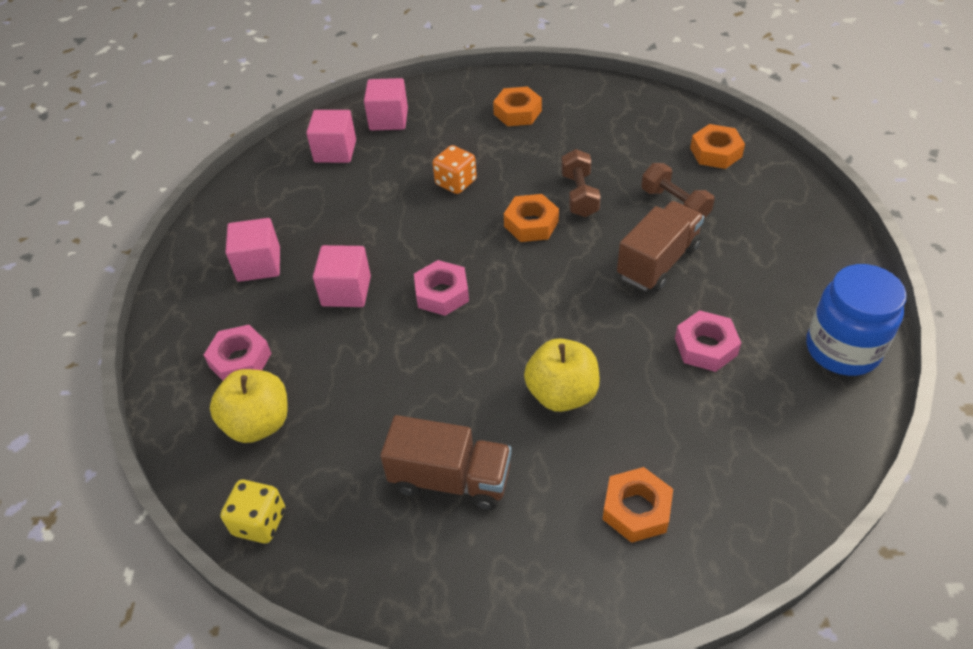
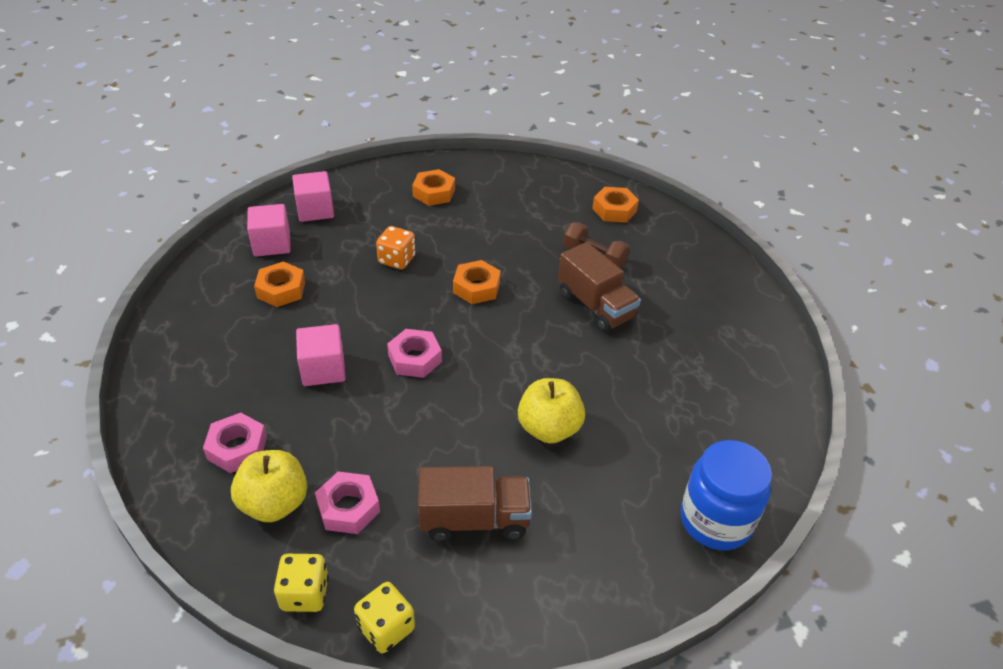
camera: 20 degrees left, 5 degrees down
pink cube [226,218,280,282] -> none
brown dumbbell [561,149,601,217] -> none
orange nut [602,467,673,543] -> orange nut moved to [254,261,305,307]
brown truck [617,201,704,292] -> brown truck turned 120 degrees clockwise [558,242,641,332]
pink nut [675,310,741,372] -> pink nut moved to [315,472,380,534]
blue jar [806,264,906,376] -> blue jar moved to [680,440,772,550]
none -> yellow dice [354,582,415,653]

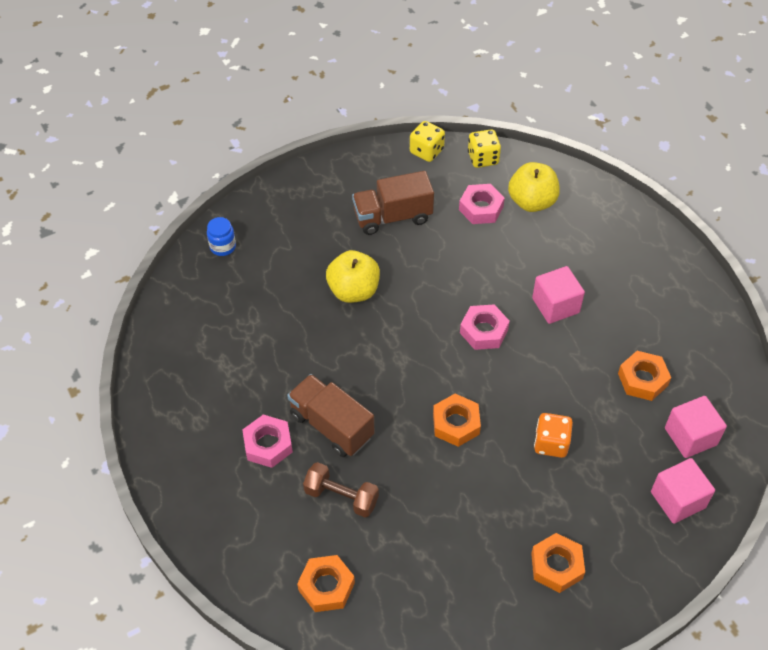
camera: 170 degrees right, 10 degrees up
pink nut [203,413,267,473] -> pink nut moved to [242,415,293,468]
blue jar [680,440,772,550] -> blue jar [207,217,236,256], size x0.50

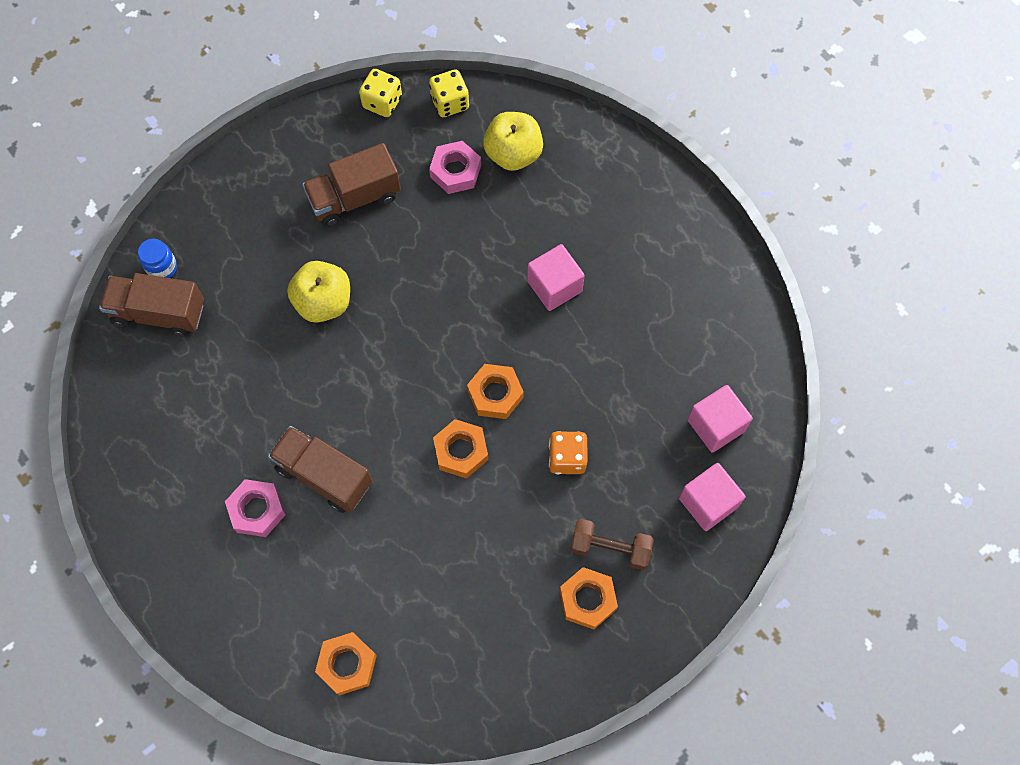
camera: 10 degrees left, 15 degrees up
brown dumbbell [303,462,379,517] -> brown dumbbell moved to [570,519,654,570]
pink nut [460,304,510,350] -> none
orange nut [618,351,671,401] -> orange nut moved to [467,364,524,419]
none -> brown truck [99,273,204,337]

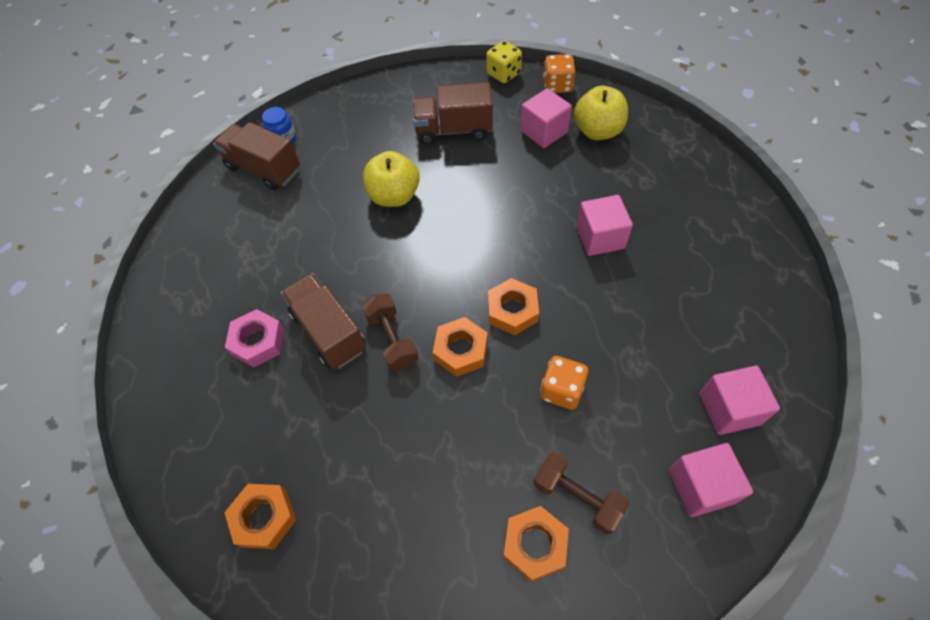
camera: 25 degrees right, 10 degrees down
yellow dice [429,69,469,117] -> orange dice [543,54,575,93]
pink nut [429,141,481,194] -> pink cube [521,88,572,148]
none -> brown dumbbell [362,294,418,371]

